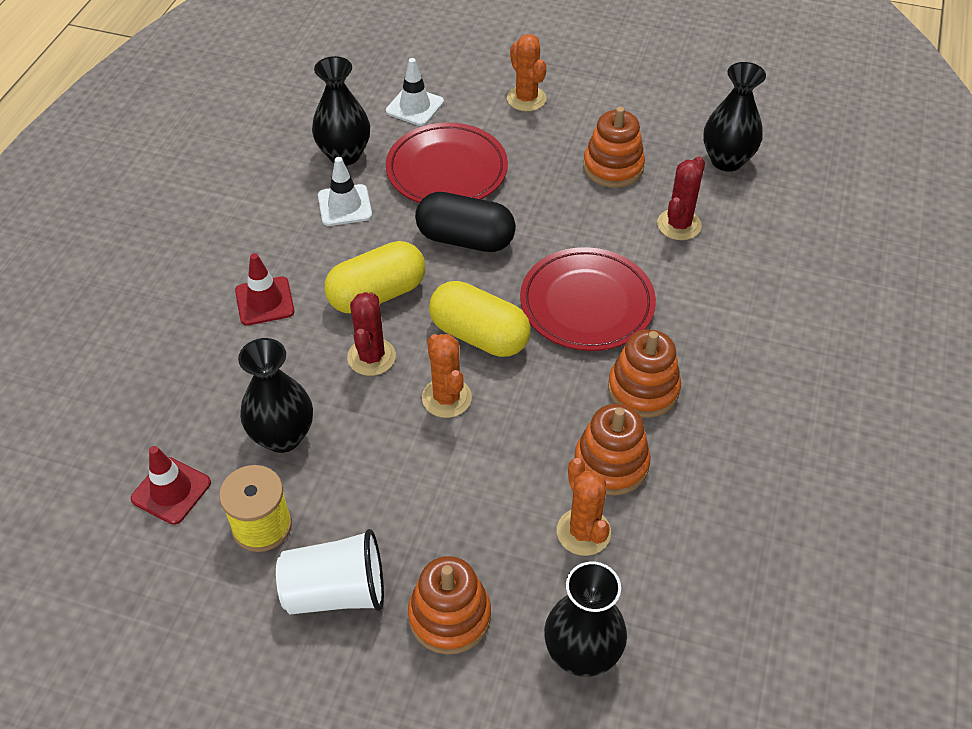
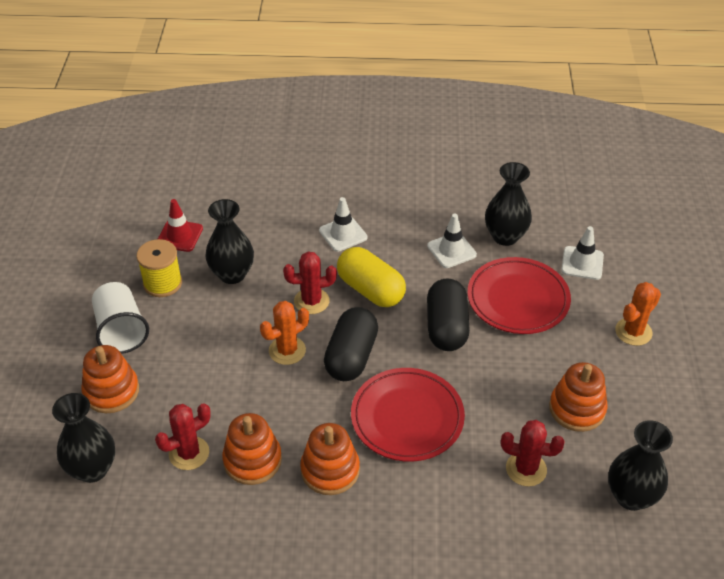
camera: 75 degrees right, 5 degrees down
red traffic cone [235,253,295,325] -> white traffic cone [319,197,367,252]
yellow capsule [429,281,531,357] -> black capsule [324,307,378,381]
orange cactus [557,458,611,556] -> red cactus [155,403,211,470]

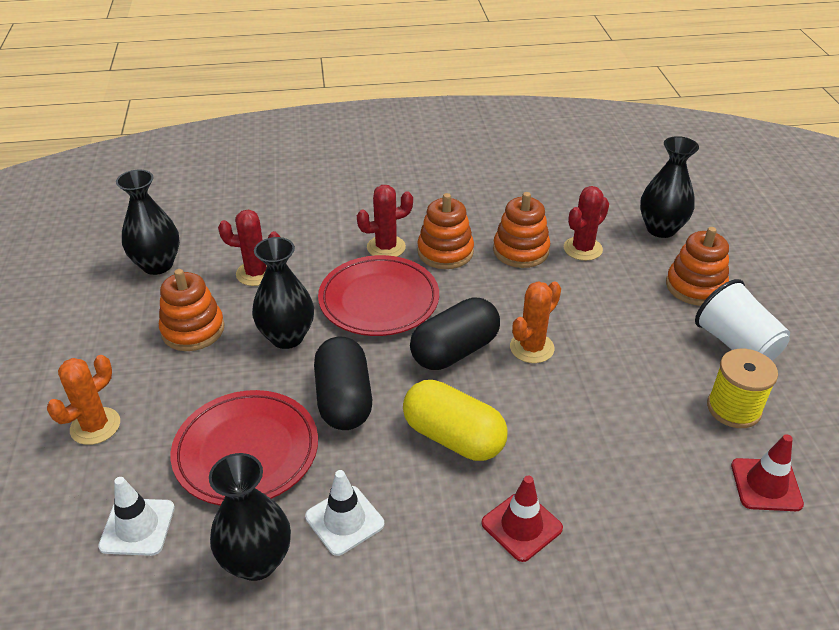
camera: 170 degrees right, 5 degrees down
black vase [205,199,254,284] -> black vase moved to [252,237,314,349]
red cactus [283,251,337,314] -> red cactus moved to [357,185,413,257]
white traffic cone [319,197,367,252] -> red traffic cone [482,476,563,562]
black capsule [324,307,378,381] -> black capsule turned 45 degrees clockwise [410,297,500,370]

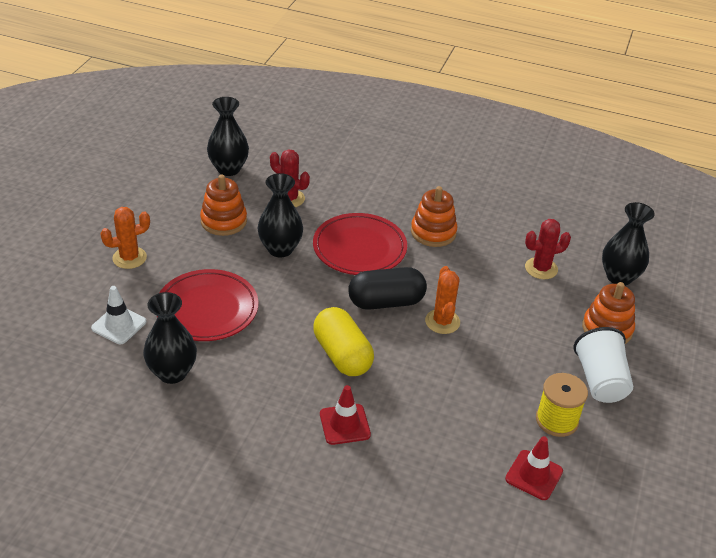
camera: 25 degrees right, 0 degrees up
white traffic cone [305,470,384,556] -> none
black capsule [314,337,372,430] -> none
red cactus [357,185,413,257] -> none
orange stacking toy [493,192,550,268] -> none
orange cactus [510,281,561,363] -> orange cactus turned 75 degrees counterclockwise [425,266,460,334]

